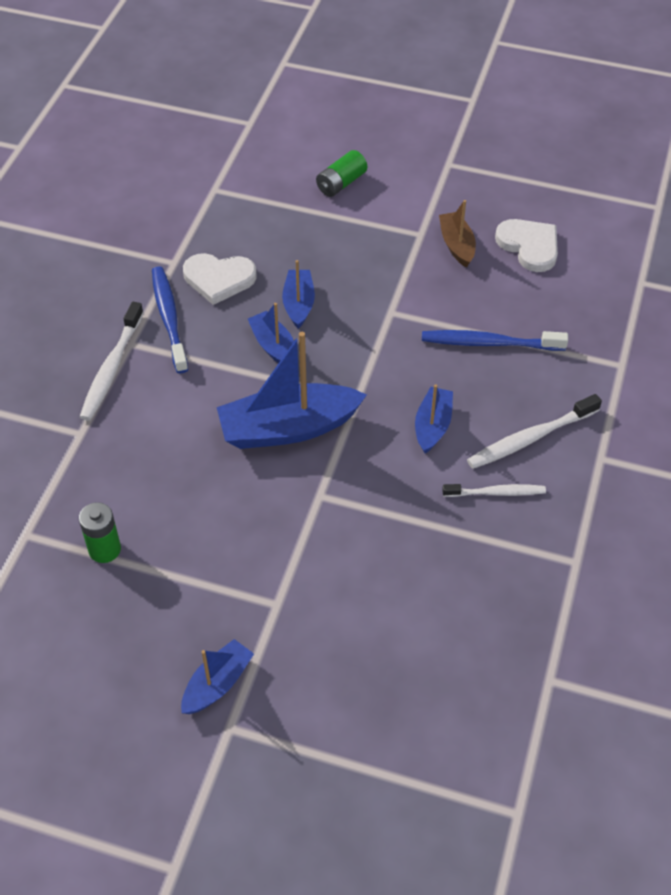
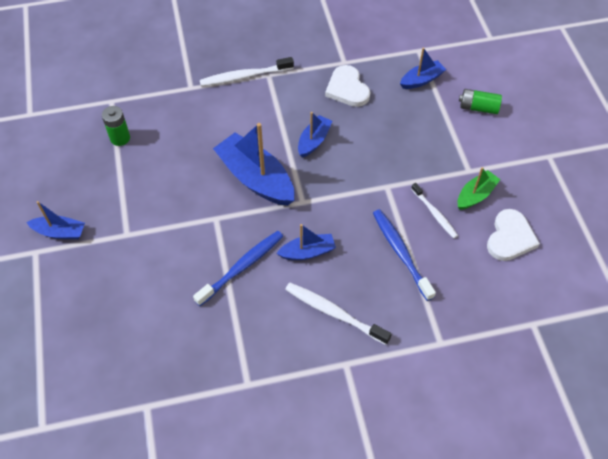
camera: 60 degrees right, 5 degrees up
blue toothbrush [152,266,188,373] -> blue toothbrush moved to [193,231,283,306]
blue boat [282,260,315,329] -> blue boat moved to [400,47,446,89]
brown boat [439,200,476,268] -> green boat [458,167,501,210]
white toothbrush [442,484,546,497] -> white toothbrush moved to [411,183,458,238]

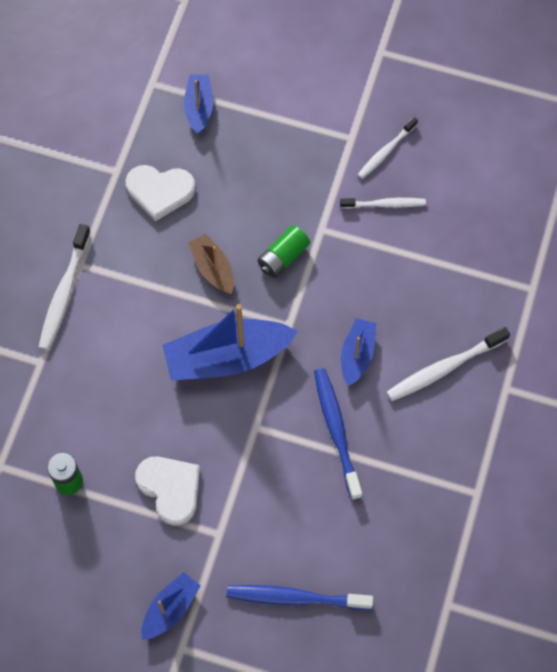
camera: 60 degrees left, 10 degrees up
blue boat [298,112,332,158] -> brown boat [188,233,234,294]
blue toothbrush [373,209,436,301] -> blue toothbrush moved to [227,585,373,610]
green boat [458,167,501,210] -> white toothbrush [357,117,418,179]
green battery [459,89,502,114] -> green battery moved to [258,225,310,278]
white heart [487,209,540,261] -> white heart moved to [135,456,200,526]

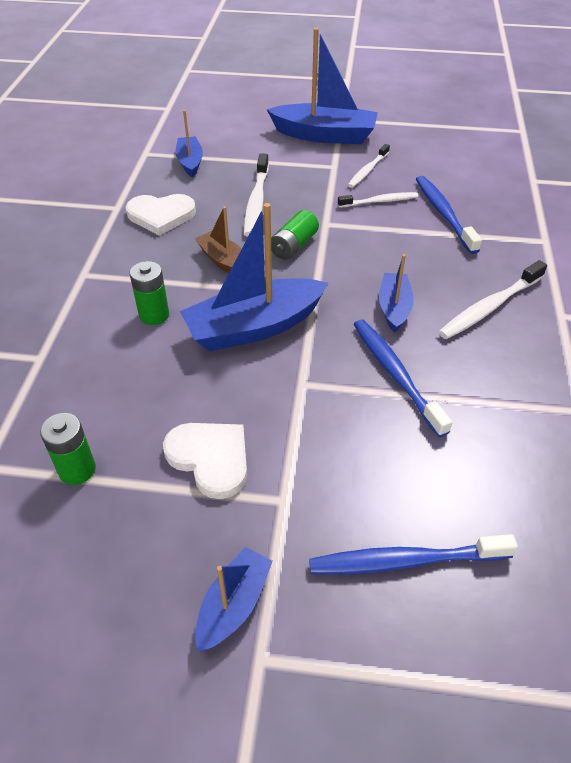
camera: 10 degrees left, 20 degrees down
white toothbrush [39,224,91,350] -> white toothbrush moved to [244,153,269,237]
none -> green battery [130,261,169,325]
none -> blue boat [267,28,378,144]
none -> blue toothbrush [416,176,482,254]

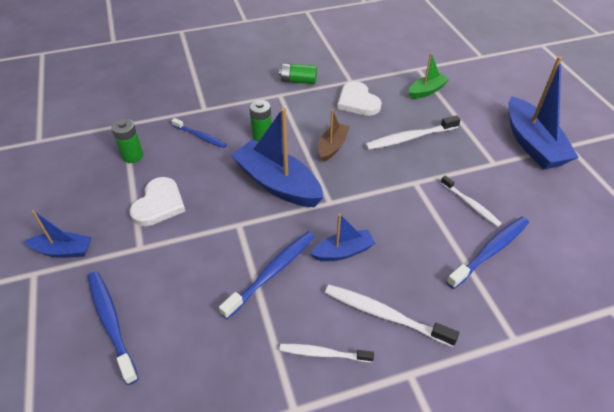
camera: 65 degrees right, 0 degrees up
blue boat [175,110,203,177] -> green boat [409,53,450,99]
green battery [271,210,319,260] -> green battery moved to [279,63,317,84]
white toothbrush [348,144,390,188] -> white toothbrush moved to [279,344,374,362]
none -> blue toothbrush [171,118,227,148]

